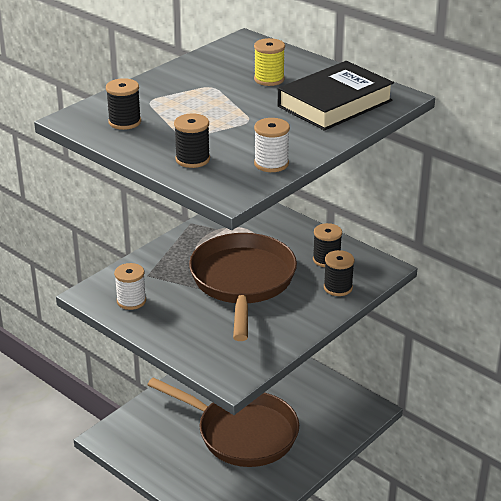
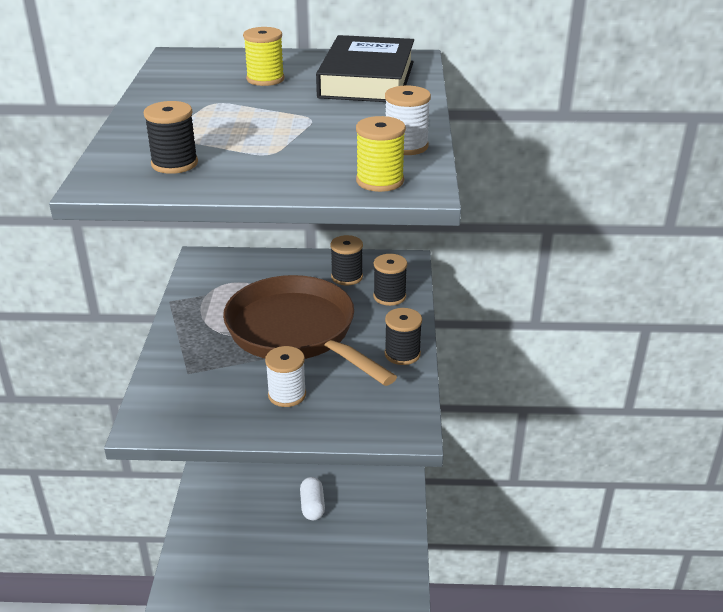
camera: 40 degrees left, 0 degrees up
white spool [114,263,146,310] -> white spool moved to [265,346,306,407]
brown pan [148,377,299,467] -> white capsule [300,477,325,520]
black spool [174,114,210,168] -> black spool moved to [385,308,422,365]
none -> yellow spool [356,116,406,192]

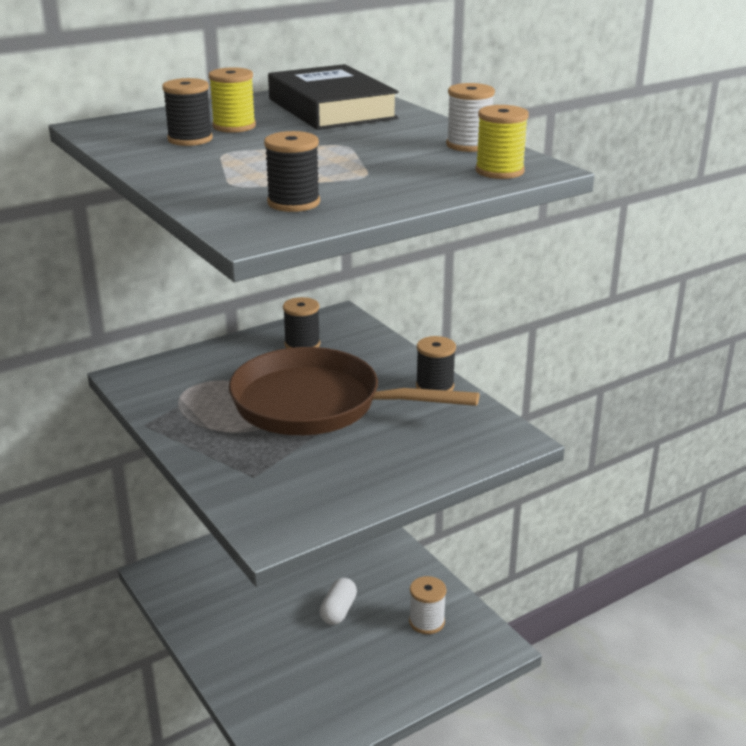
camera: 35 degrees left, 5 degrees down
white spool [265,346,306,407] -> white spool moved to [409,576,447,634]
white capsule [300,477,325,520] -> white capsule turned 60 degrees clockwise [320,578,357,625]
black spool [373,254,407,306] -> black spool moved to [162,78,213,146]

